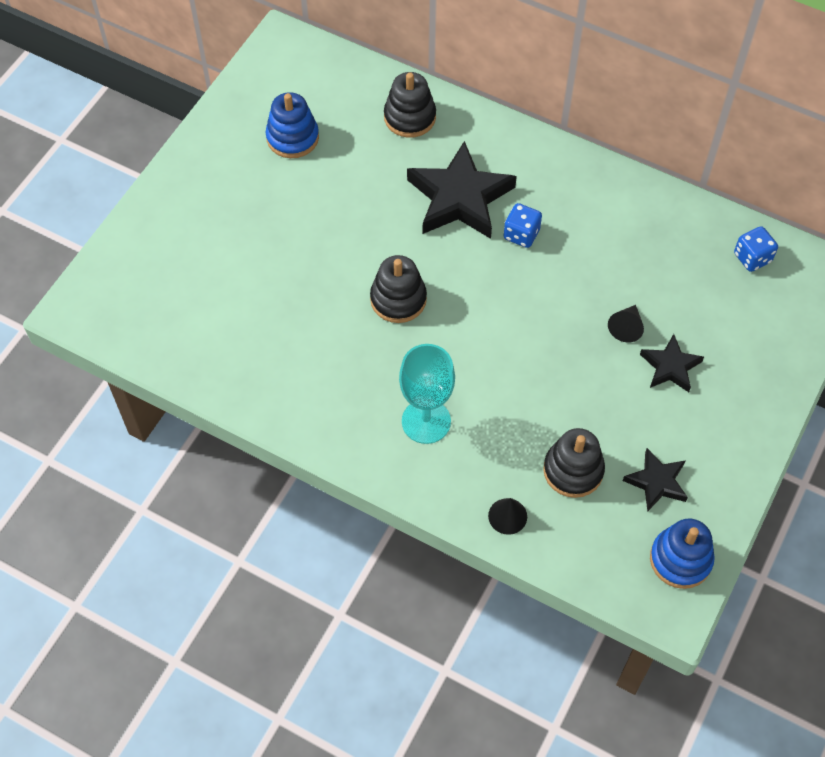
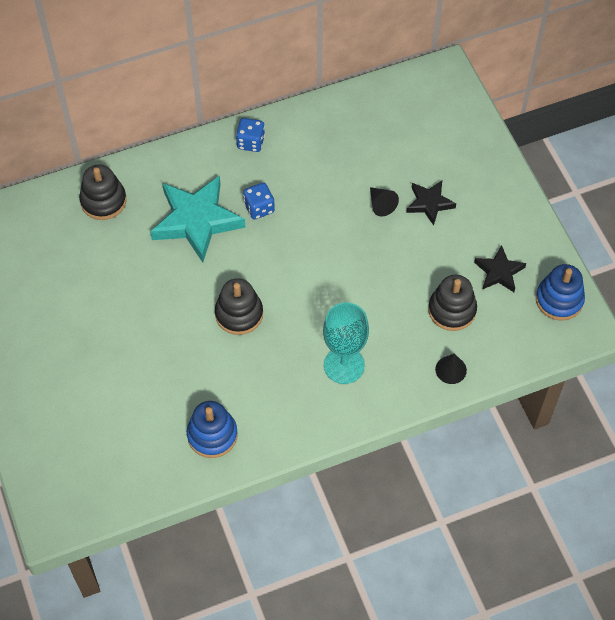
camera: 50 degrees left, 0 degrees up
blue stacking toy [266,92,319,158] -> blue stacking toy moved to [187,401,238,458]
black star [407,141,517,239] -> turquoise star [150,175,246,262]
blue dice [734,226,778,272] -> blue dice moved to [236,118,265,152]

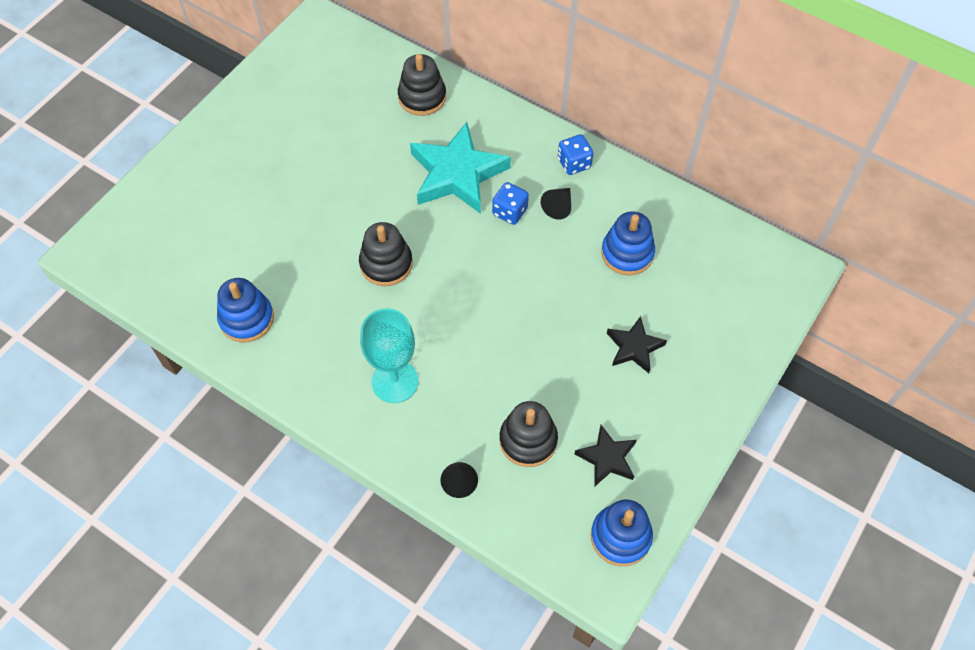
camera: 55 degrees right, 0 degrees up
black cone [370,187,399,216] -> black cone moved to [541,188,571,220]
none -> blue stacking toy [601,211,655,275]

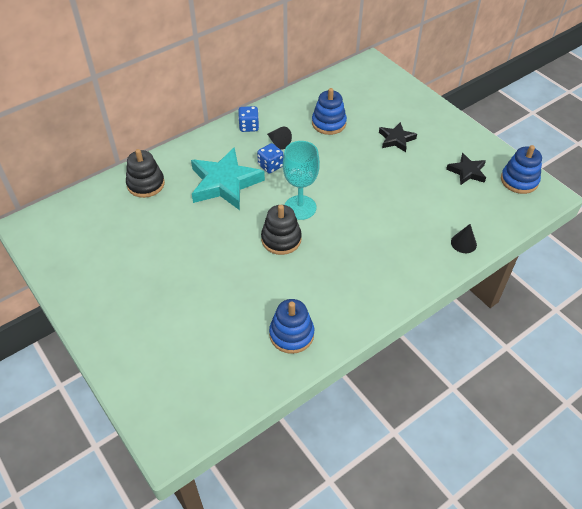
camera: 70 degrees left, 10 degrees down
turquoise goblet [360,308,418,403] -> turquoise goblet moved to [283,141,320,220]
black stacking toy [499,401,558,467] -> none

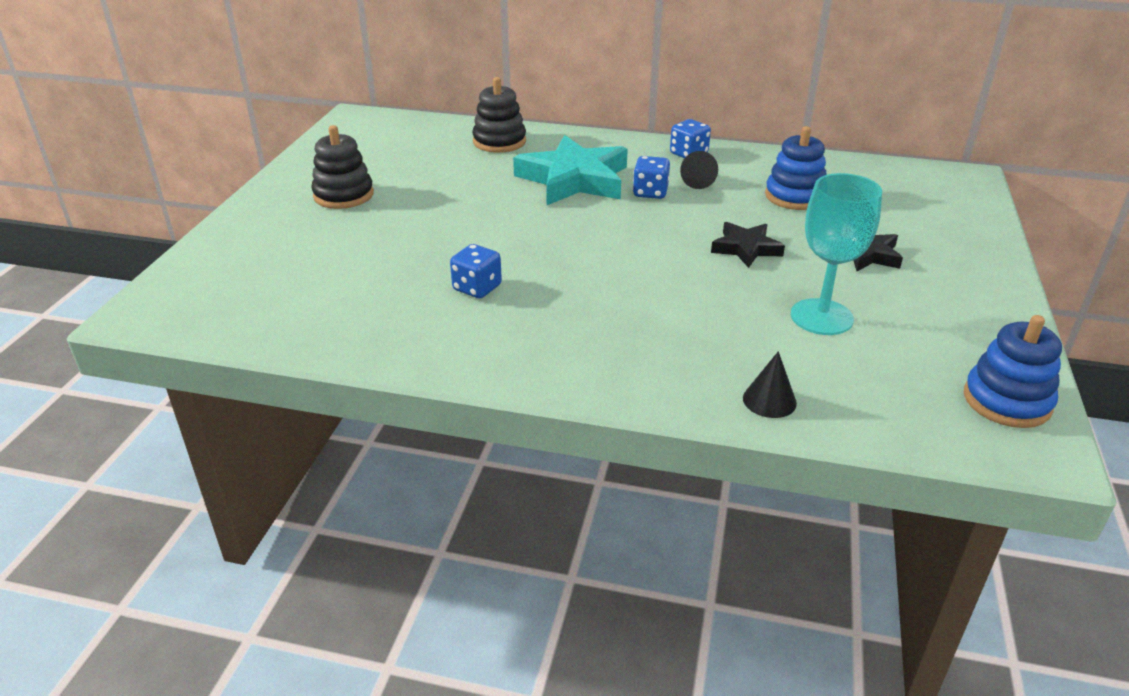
camera: 50 degrees right, 15 degrees down
black stacking toy [261,205,302,255] -> black stacking toy moved to [311,125,374,209]
blue stacking toy [269,299,314,354] -> none
turquoise goblet [283,141,320,220] -> turquoise goblet moved to [791,173,882,335]
black star [446,153,486,185] -> black star moved to [711,222,785,268]
none -> blue dice [450,244,502,298]

